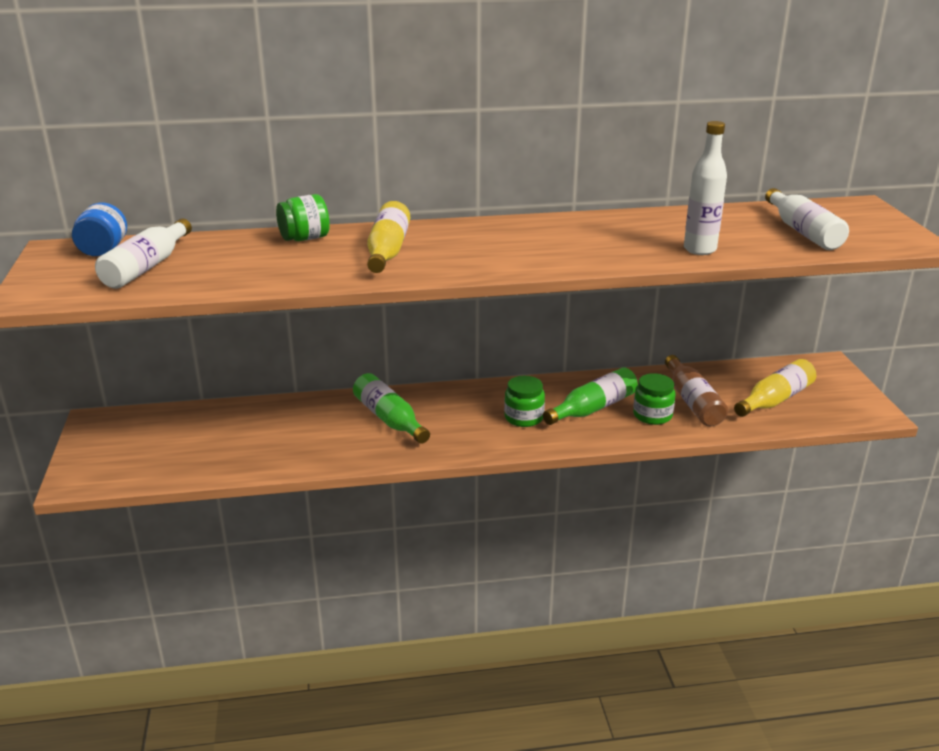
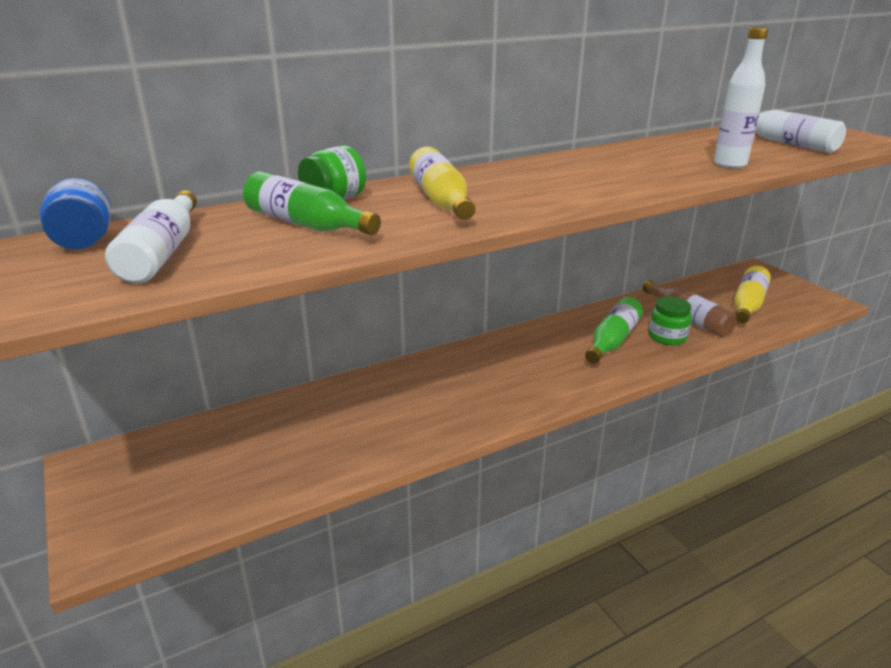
camera: 20 degrees left, 0 degrees up
green bottle [353,373,430,444] -> green bottle moved to [243,171,381,235]
green jar [504,376,545,427] -> none

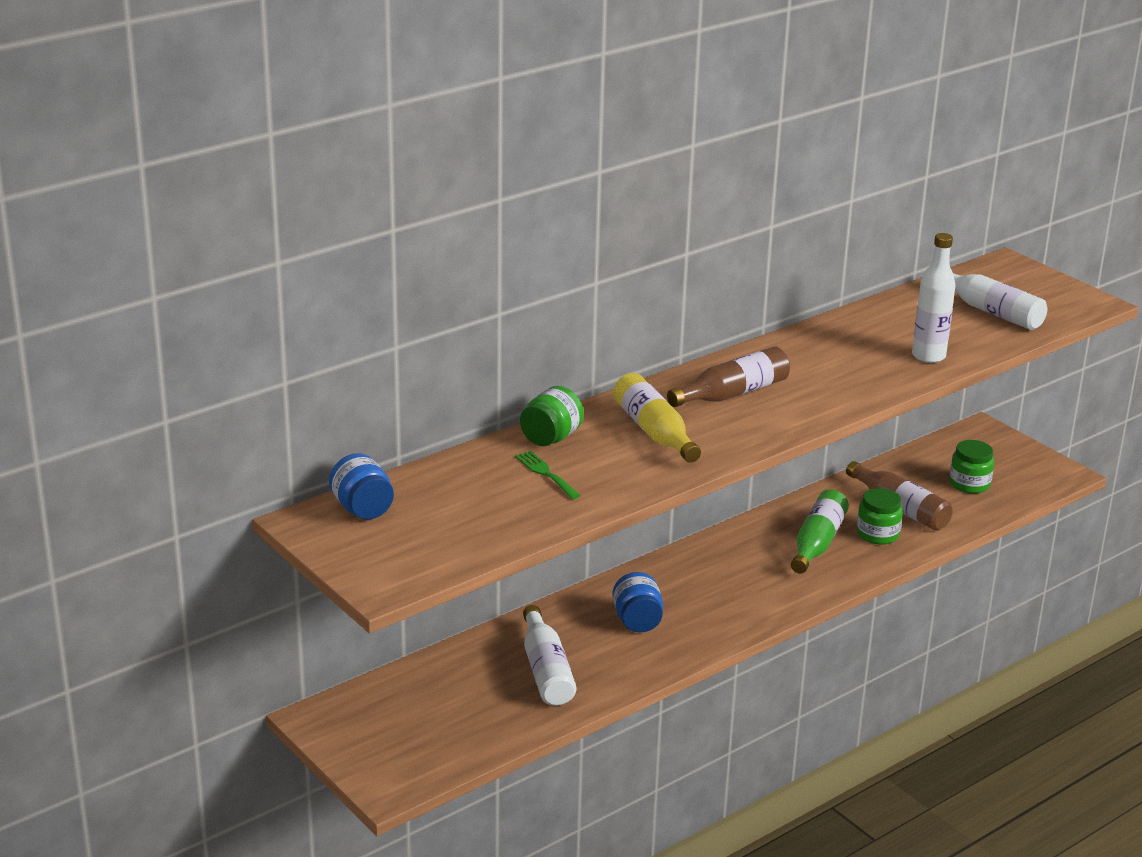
camera: 10 degrees left, 0 degrees up
white bottle [105,190,197,283] -> white bottle moved to [523,605,576,706]
green bottle [243,171,381,235] -> green fork [515,451,581,499]
yellow bottle [734,266,771,323] -> green jar [949,440,994,493]
none -> blue jar [612,572,663,633]
none -> brown bottle [667,346,790,407]

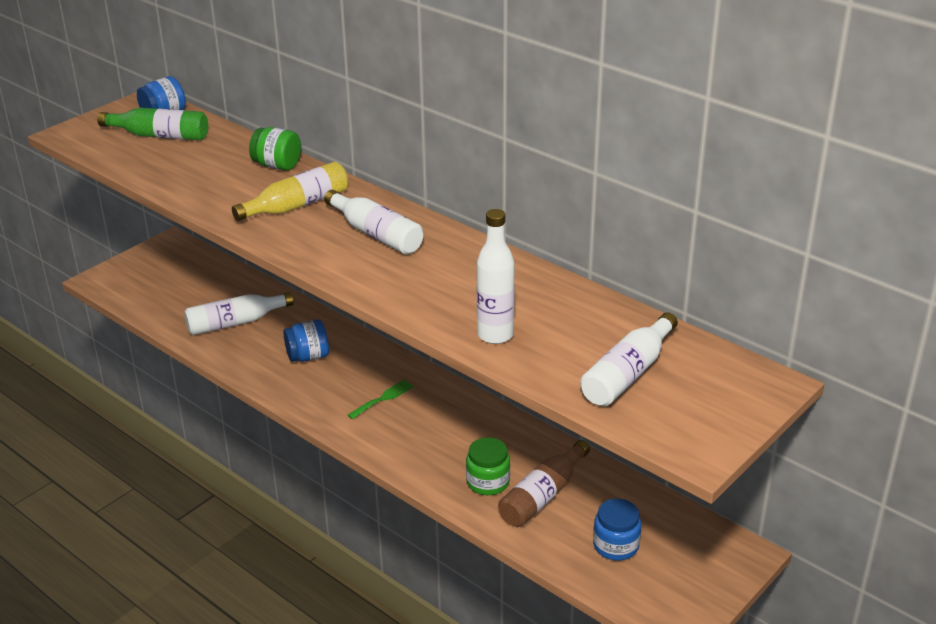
camera: 80 degrees right, 5 degrees up
green fork [515,451,581,499] -> green fork moved to [347,380,414,419]
brown bottle [667,346,790,407] -> white bottle [324,190,423,254]
green bottle [791,489,849,574] -> green bottle moved to [97,108,208,140]
green jar [949,440,994,493] -> blue jar [593,498,641,561]

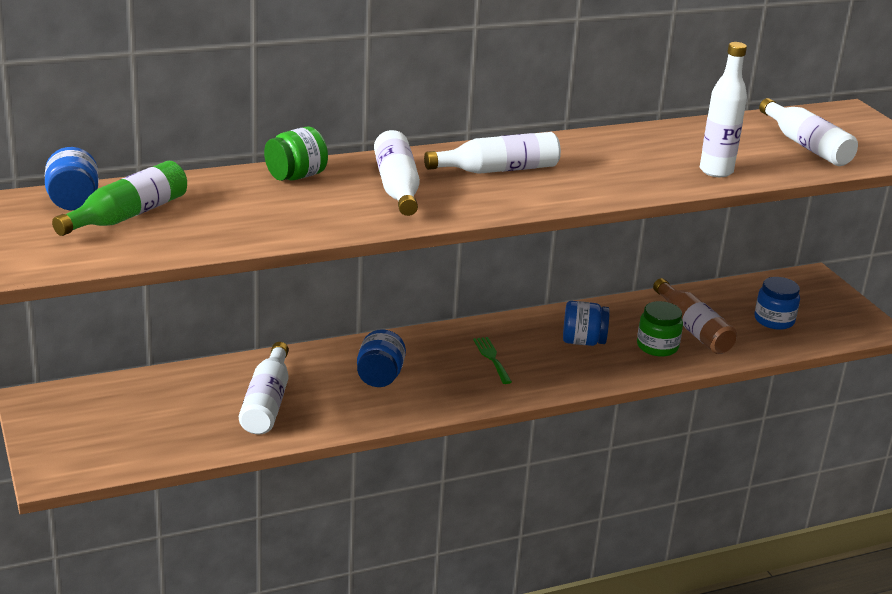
camera: 65 degrees left, 5 degrees down
yellow bottle [232,162,348,221] -> white bottle [374,130,420,216]
none -> blue jar [563,301,610,346]

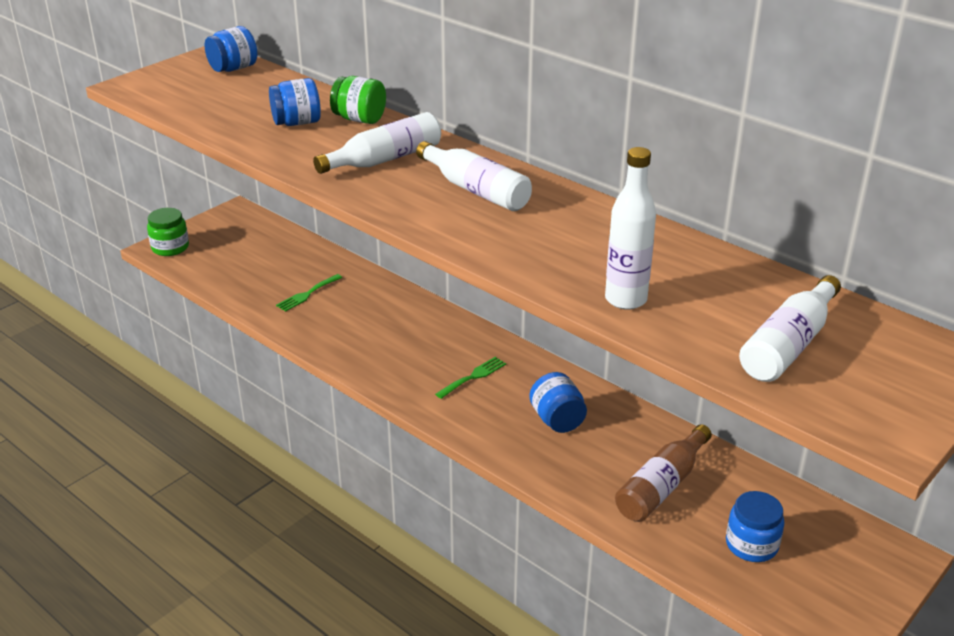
camera: 65 degrees right, 5 degrees up
green bottle [52,161,187,236] -> none
white bottle [239,342,289,435] -> green fork [276,274,343,312]
blue jar [357,329,406,387] -> blue jar moved to [269,78,321,126]
green jar [637,301,683,357] -> green jar moved to [147,208,189,256]

